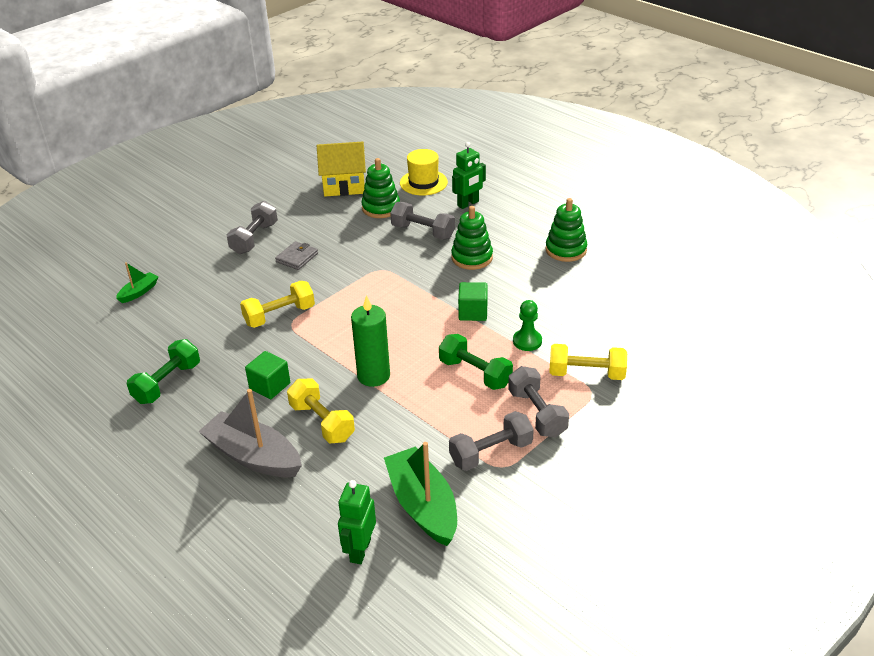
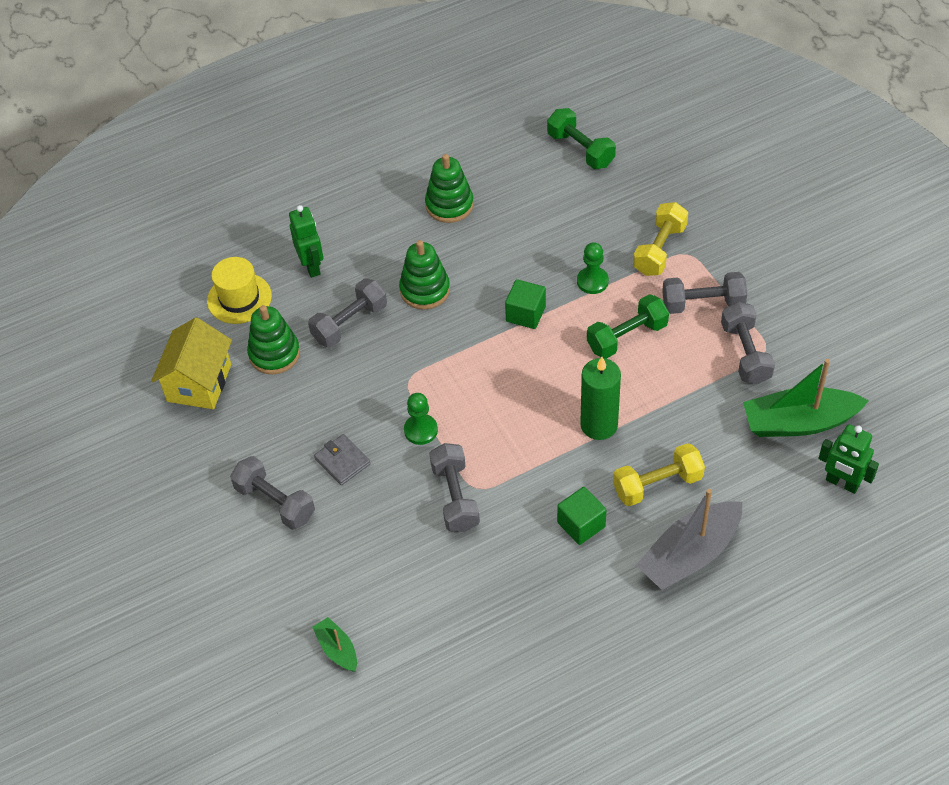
camera: 70 degrees left, 15 degrees up
green dumbbell [127,339,200,404] -> green dumbbell moved to [547,108,616,169]
yellow dumbbell [240,281,315,328] -> grey dumbbell [429,443,480,532]
none -> green pawn [404,393,438,445]

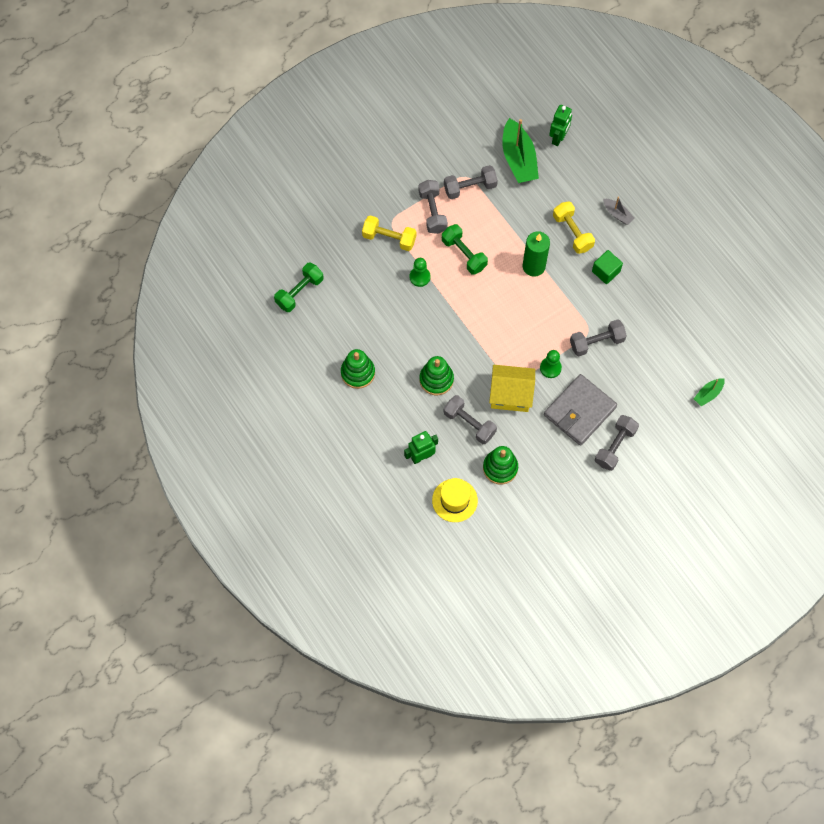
camera: 100 degrees left, 15 degrees up
yellow house [151,317,232,409] -> yellow house moved to [489,365,535,412]
grey wallet [314,434,371,485] -> grey wallet [544,374,617,446], size x2.02
green cube [505,279,546,329] -> none
grey boat [636,489,742,590] -> grey boat [603,197,635,225], size x0.50

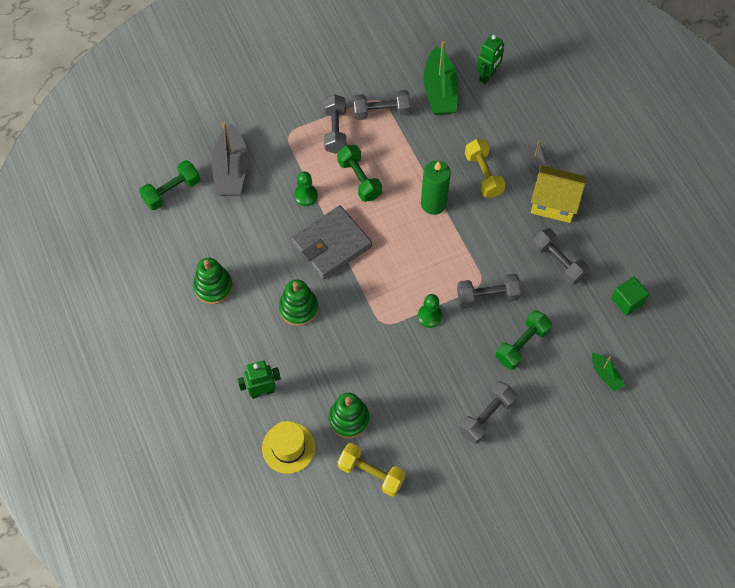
camera: 10 degrees right, 5 degrees down
yellow dumbbell [362,215,416,251] -> yellow dumbbell moved to [338,443,406,497]
grey dumbbell [443,395,497,444] -> grey dumbbell moved to [531,228,589,285]
yellow house [489,365,535,412] -> yellow house moved to [531,165,586,223]
grey wallet [544,374,617,446] -> grey wallet moved to [291,206,372,280]
green cube [592,250,623,284] -> green cube moved to [611,276,649,316]
green boat [694,378,725,406] -> green boat turned 90 degrees counterclockwise [592,352,625,391]
none -> grey boat [212,122,248,196]
none -> green dumbbell [495,310,552,370]

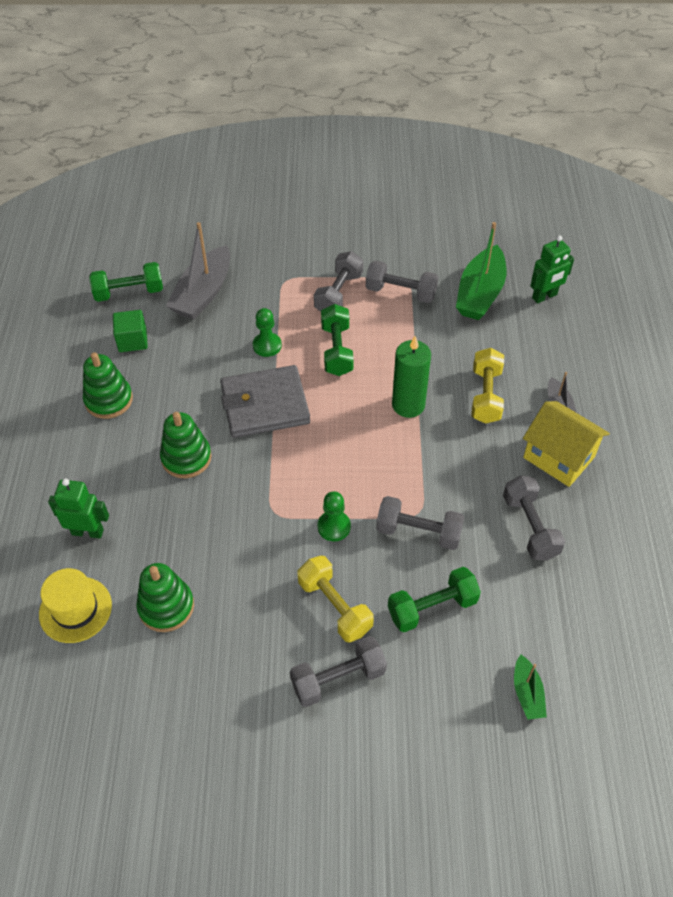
camera: 25 degrees right, 10 degrees down
yellow dumbbell [338,443,406,497] -> yellow dumbbell moved to [298,556,374,643]
green cube [611,276,649,316] -> green cube moved to [113,310,148,352]

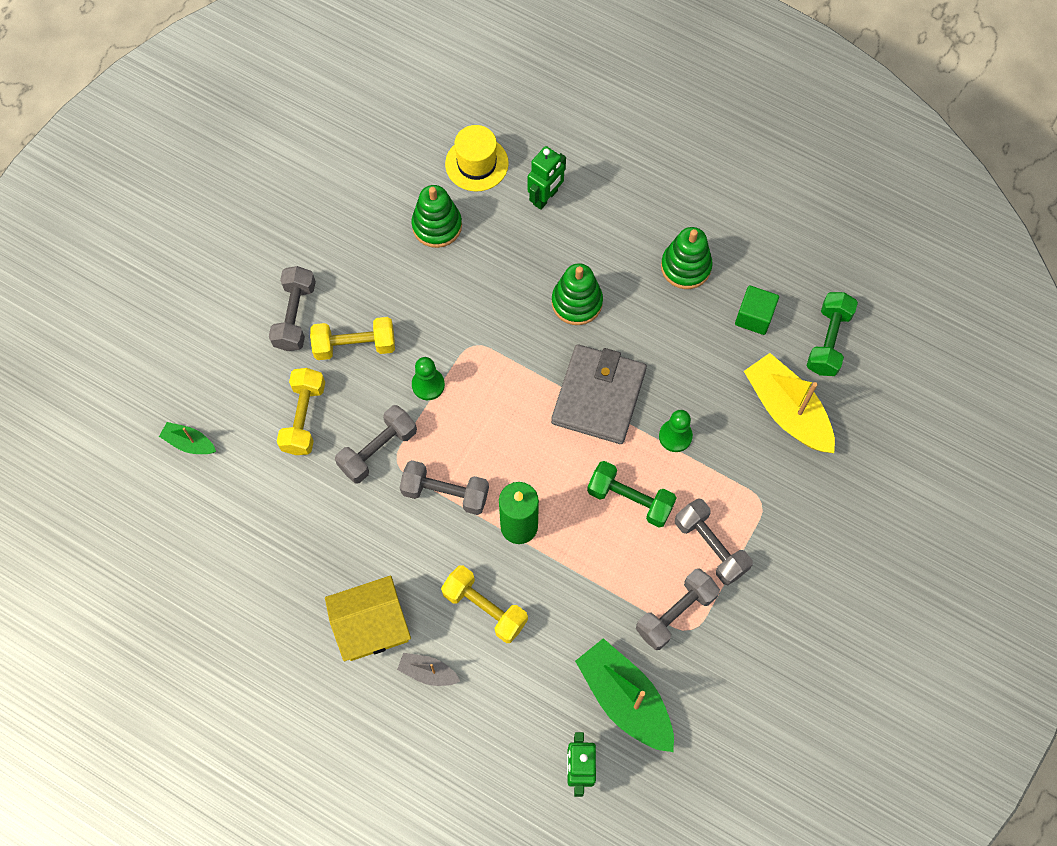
camera: 120 degrees right, 15 degrees up
grey boat [166,222,230,320] -> yellow boat [744,353,835,453]
green dumbbell [388,567,481,632] -> yellow dumbbell [277,368,325,455]
grey dumbbell [503,476,565,561] -> grey dumbbell moved to [400,460,489,515]

